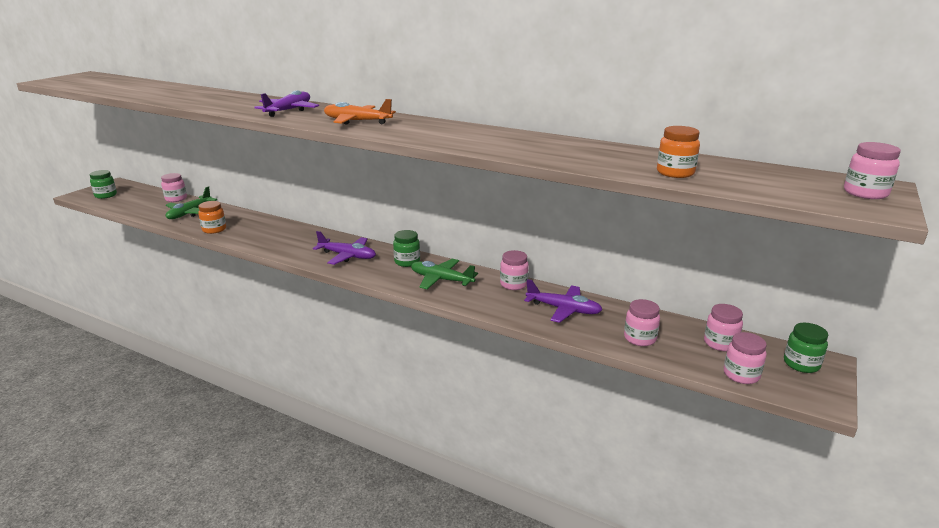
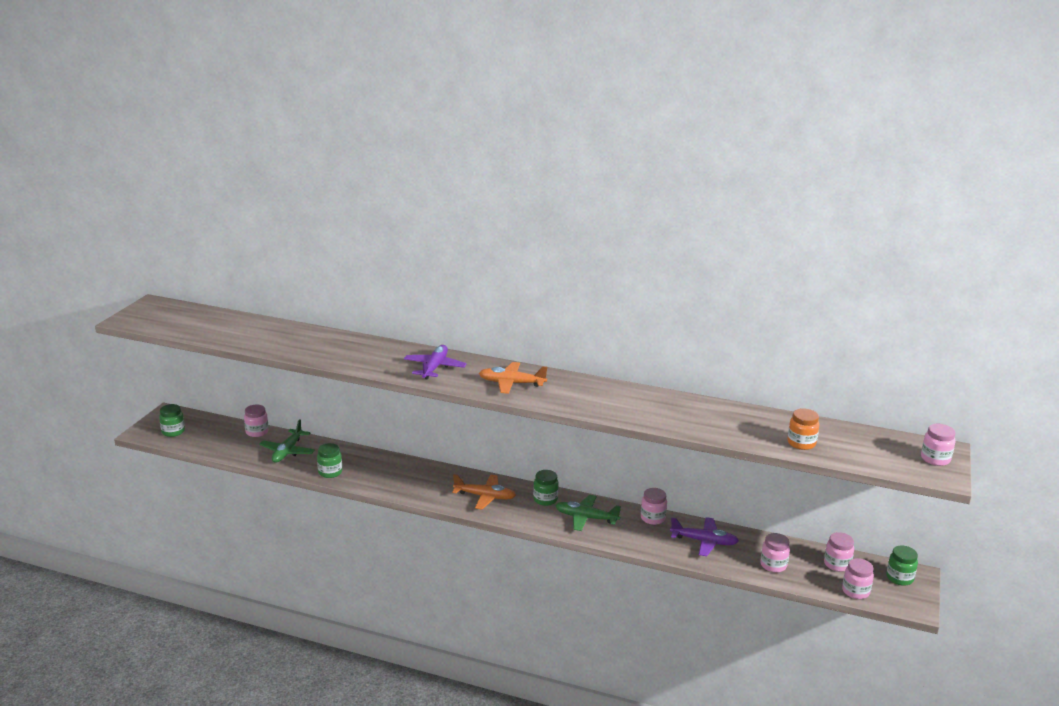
camera: 10 degrees left, 0 degrees up
orange jar [198,201,226,234] -> green jar [317,443,342,478]
purple plane [313,231,376,265] -> orange plane [452,474,516,510]

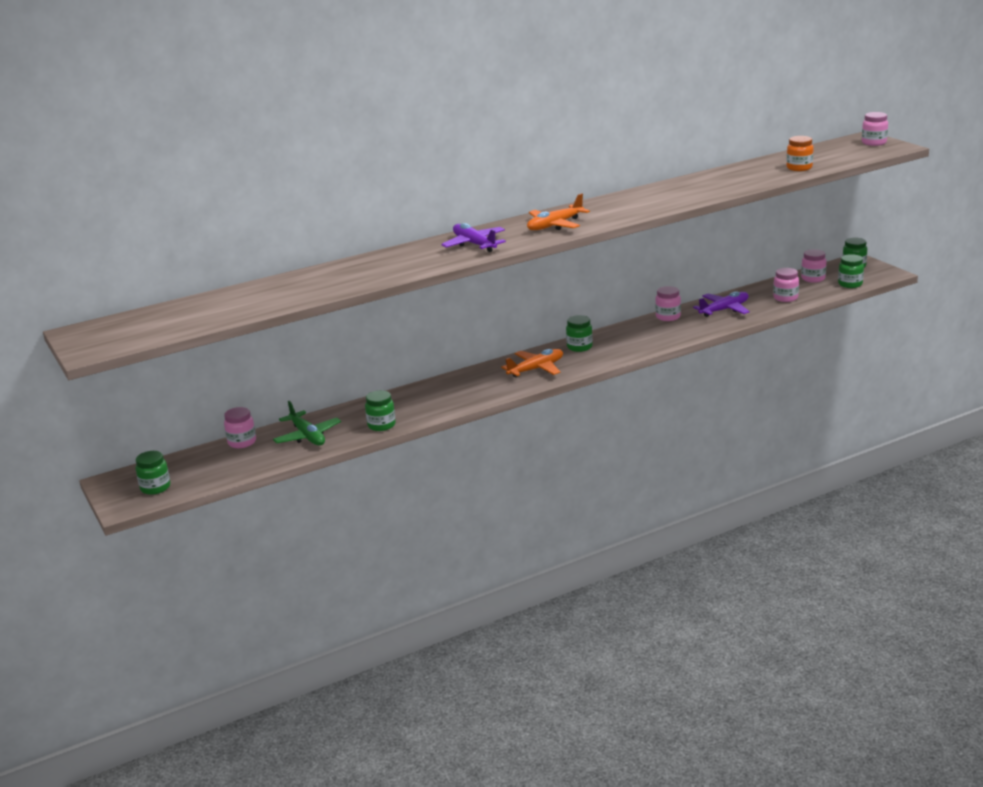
camera: 45 degrees left, 0 degrees up
green plane [556,495,621,531] -> none
pink jar [842,558,874,599] -> green jar [838,254,864,288]

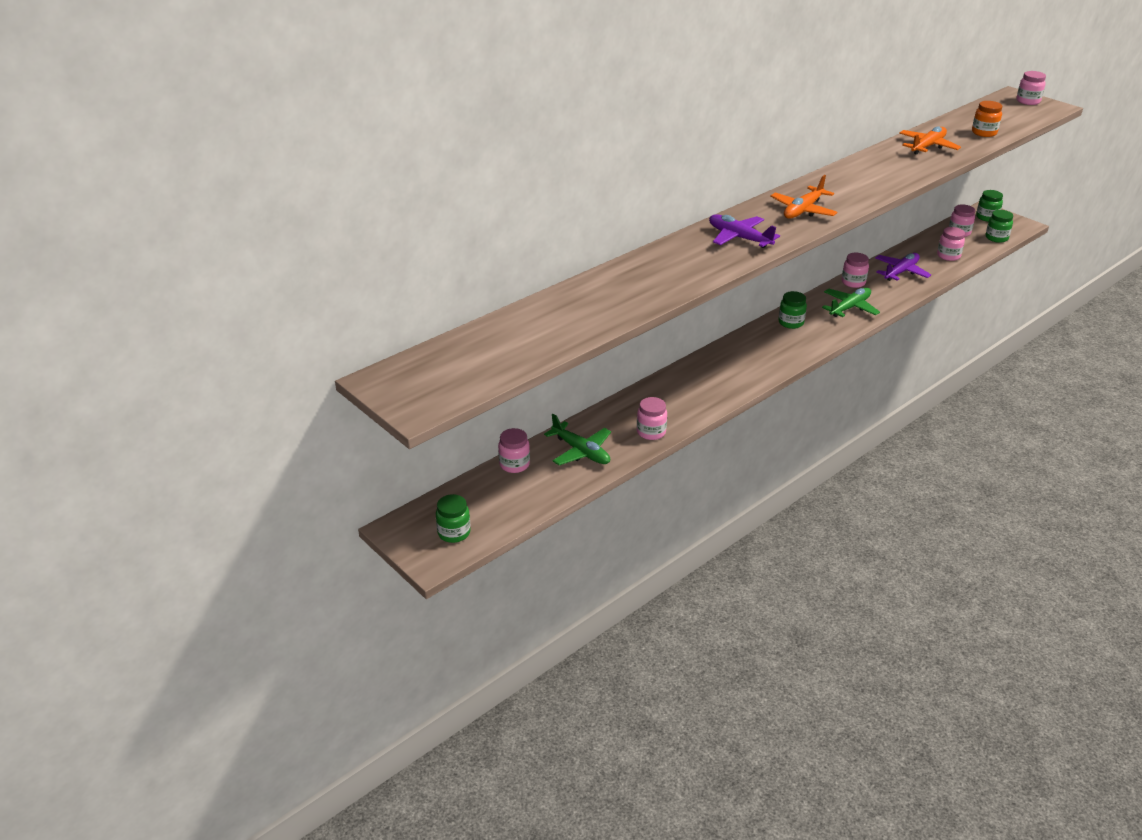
camera: 15 degrees left, 10 degrees up
green jar [365,390,396,431] -> pink jar [637,397,667,440]
orange plane [501,349,563,378] -> orange plane moved to [899,126,961,155]
none -> green plane [822,288,880,317]

